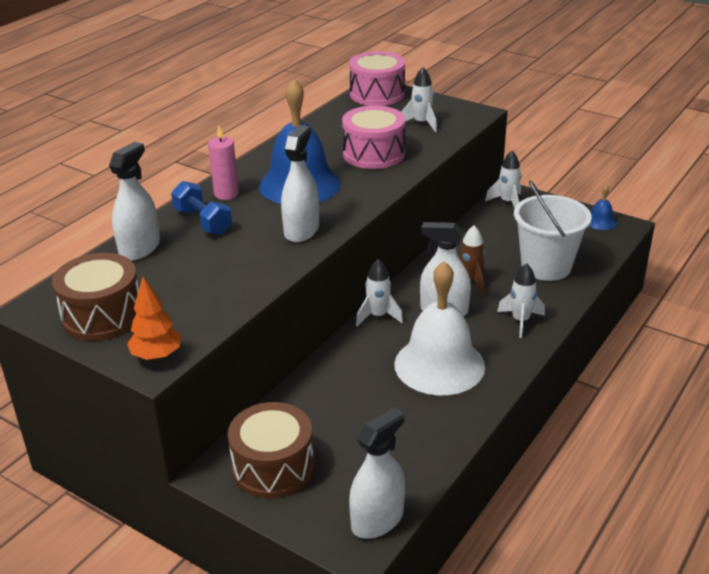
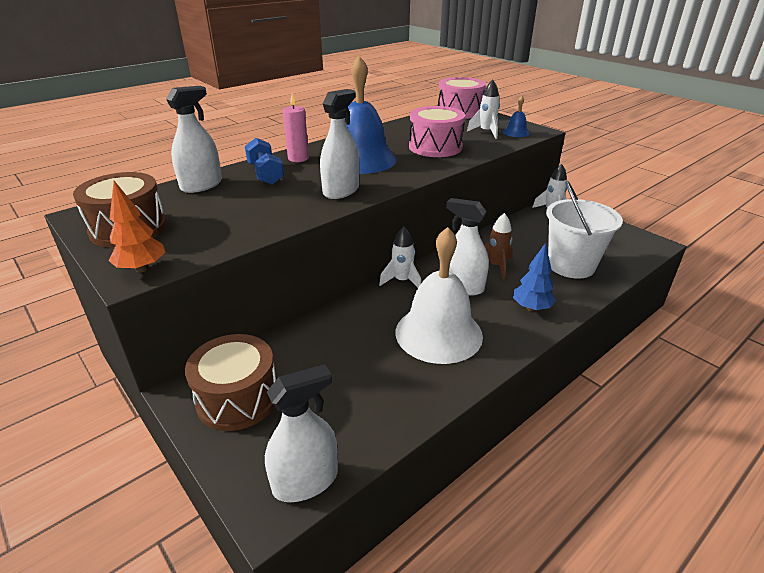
camera: 15 degrees right, 0 degrees up
white rocket [497,263,545,338] -> blue tree [513,243,556,311]
blue bell [589,184,617,230] -> blue bell moved to [503,96,530,137]

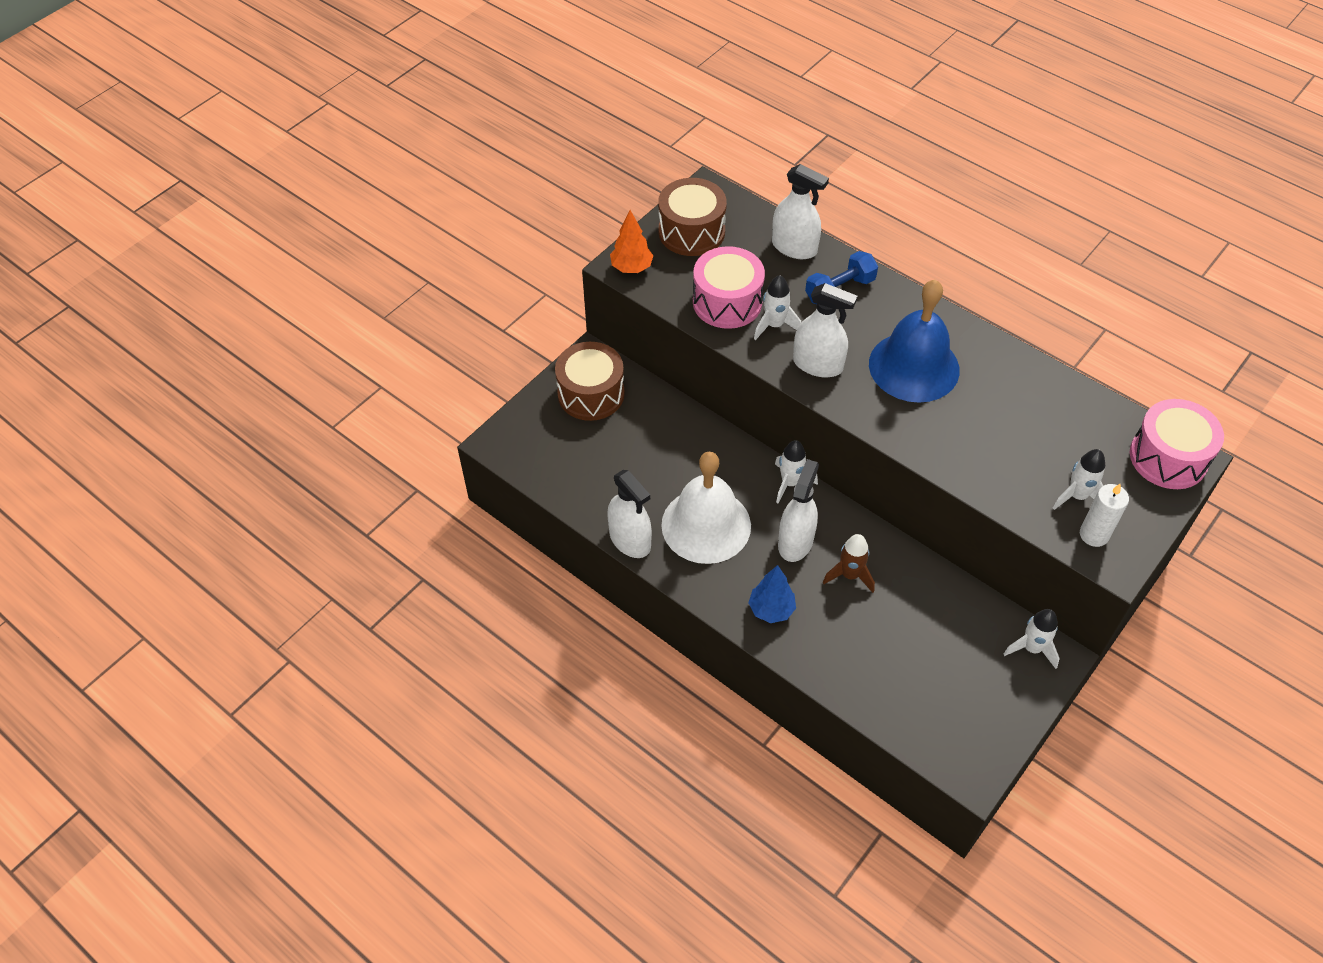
camera: 80 degrees right, 20 degrees up
white spray bottle [265,364,338,502] -> white spray bottle moved to [607,470,652,558]
pink candle [283,93,309,162] -> none
pink drum [409,106,465,157] -> pink drum moved to [693,246,765,329]
blue bell [503,96,530,137] -> white candle [1080,484,1129,547]
white bucket [546,181,623,279] -> none
none -> white rocket [754,275,801,340]

